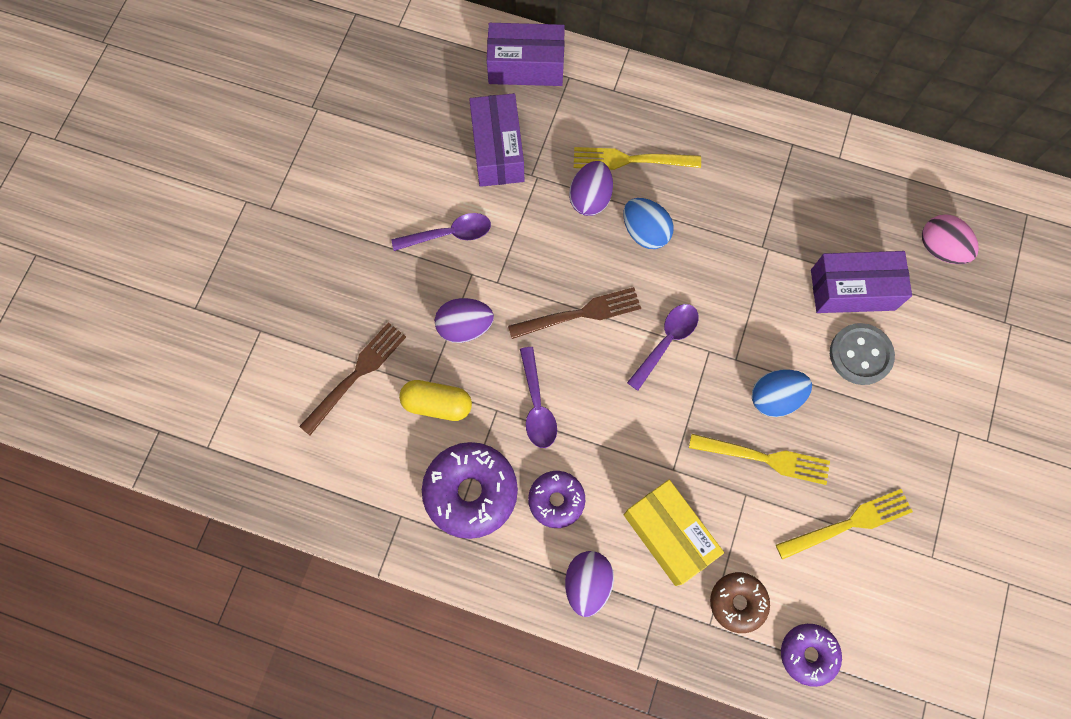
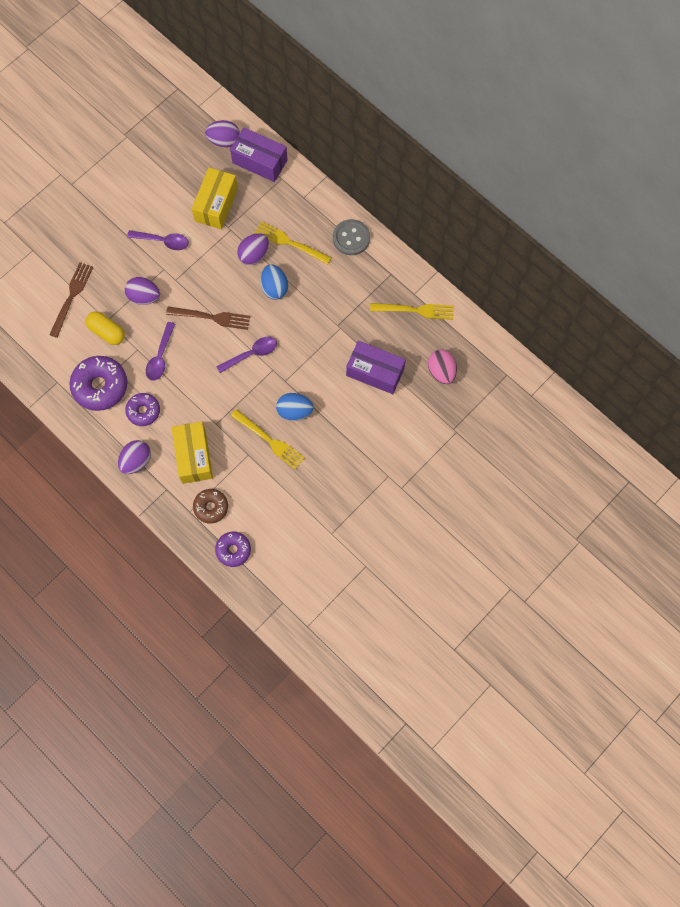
camera: 25 degrees right, 0 degrees up
brown fork [299,322,406,435] -> brown fork turned 45 degrees counterclockwise [49,262,93,338]
purple box [469,93,524,187] -> yellow box [192,167,238,229]
yellow fork [776,489,913,560] -> yellow fork moved to [370,303,454,320]
grey button [830,323,895,385] -> grey button moved to [333,219,370,255]
none -> purple egg [205,120,240,147]

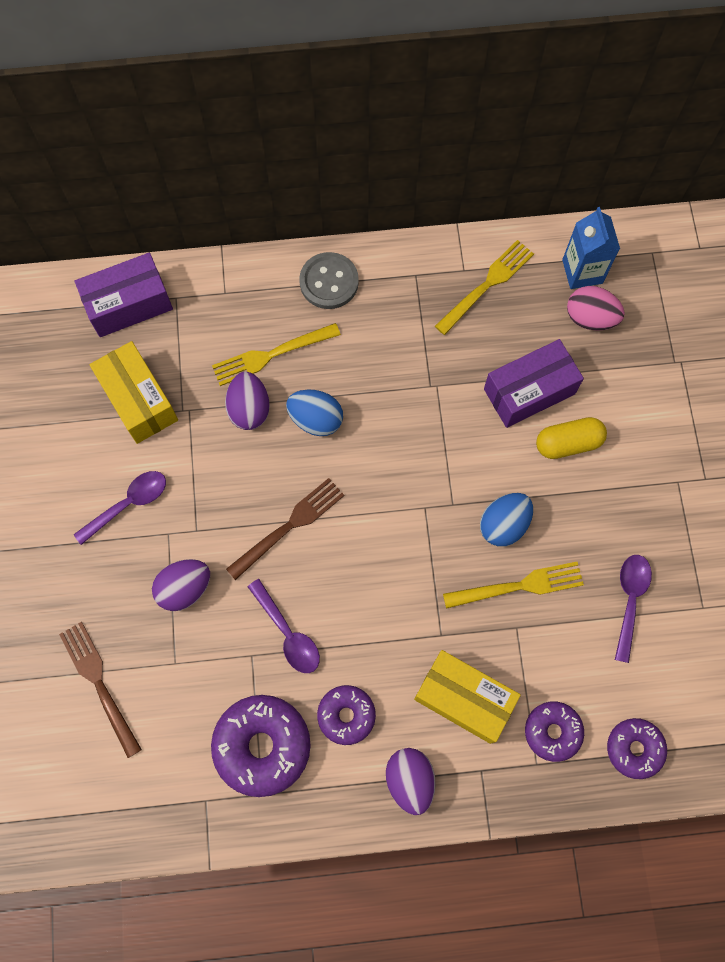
camera: 50 degrees left, 0 degrees up
yellow capsule [86,312,125,345] -> yellow capsule moved to [536,417,607,459]
brown donut [193,489,228,524] -> purple donut [525,701,584,762]
purple egg [205,120,240,147] -> none
purple spoon [216,337,277,373] -> purple spoon moved to [615,555,652,663]
none -> blue carton [562,207,620,289]

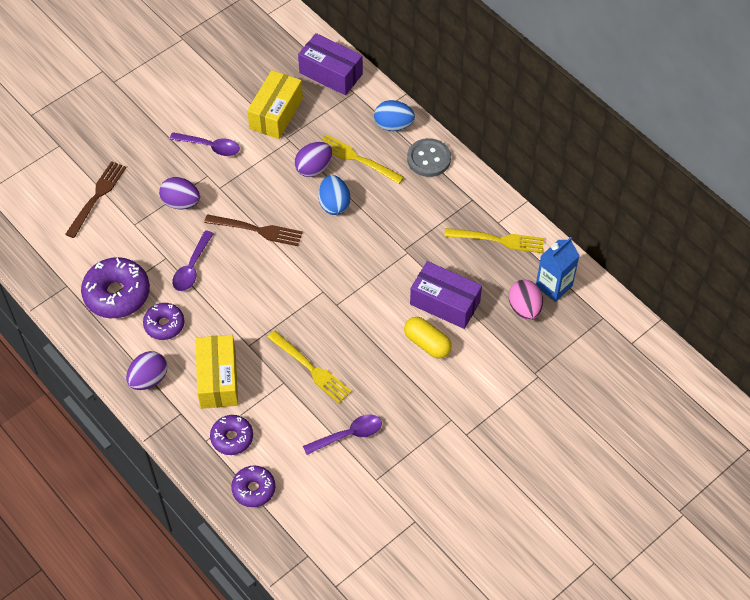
camera: 55 degrees right, 15 degrees down
blue egg [480,493,533,547] -> blue egg moved to [374,100,415,131]

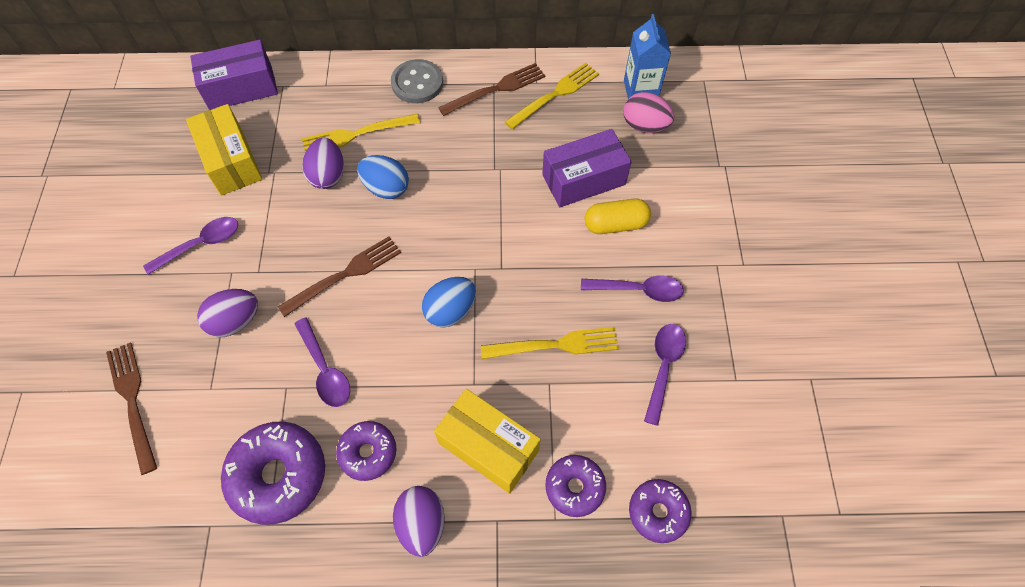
camera: 50 degrees left, 5 degrees up
blue egg [374,100,415,131] -> blue egg moved to [422,277,476,327]
none -> brown fork [438,63,545,116]
none -> purple spoon [581,276,684,302]

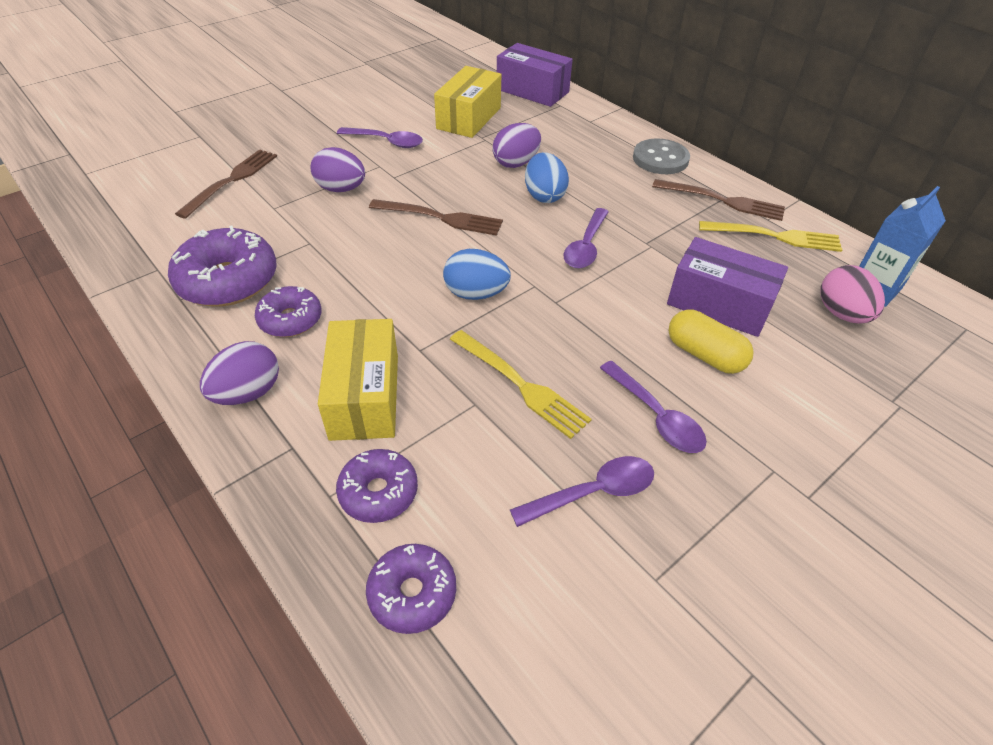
camera: 50 degrees right, 15 degrees down
purple spoon [295,317,350,407] -> purple spoon moved to [563,208,609,268]
yellow fork [302,114,420,151] -> none

